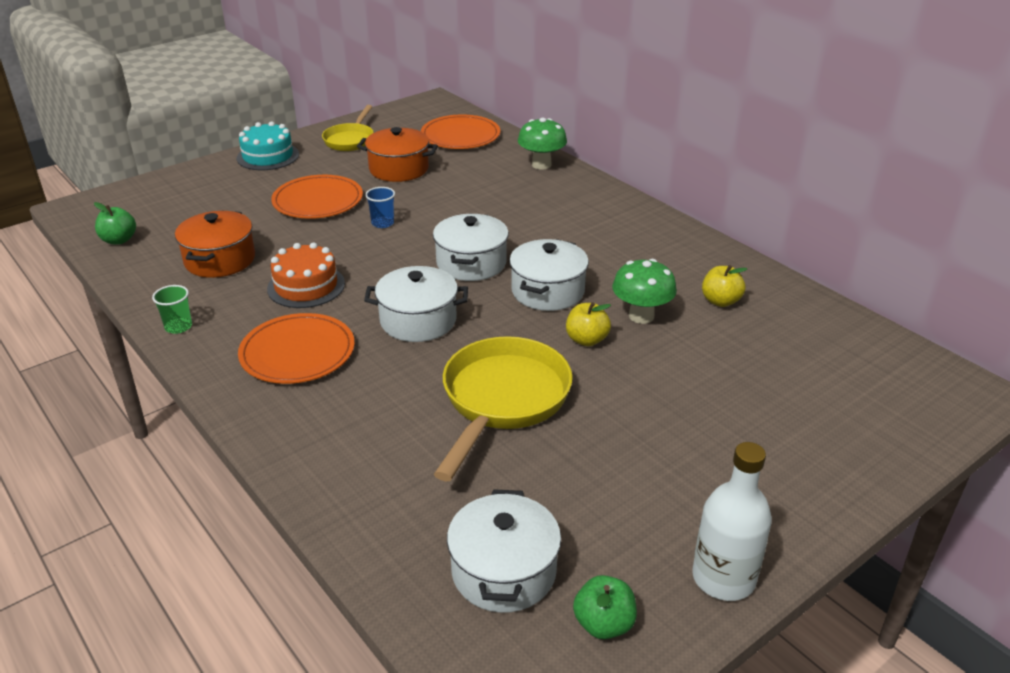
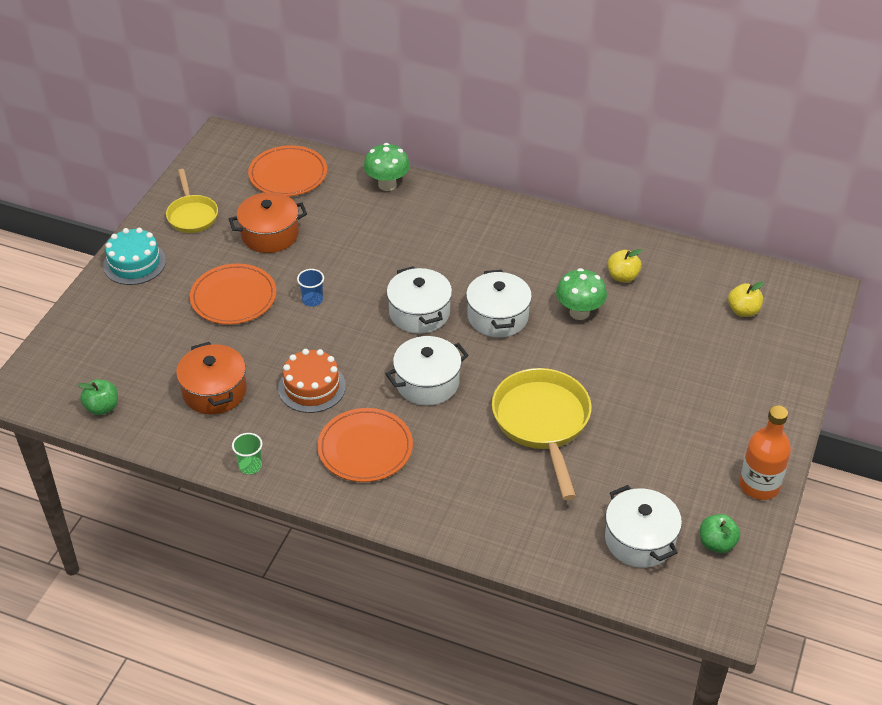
camera: 30 degrees left, 10 degrees up
yellow apple [566,302,611,346] -> yellow apple moved to [728,282,764,317]
white bottle [692,442,772,601] -> orange bottle [739,405,791,500]

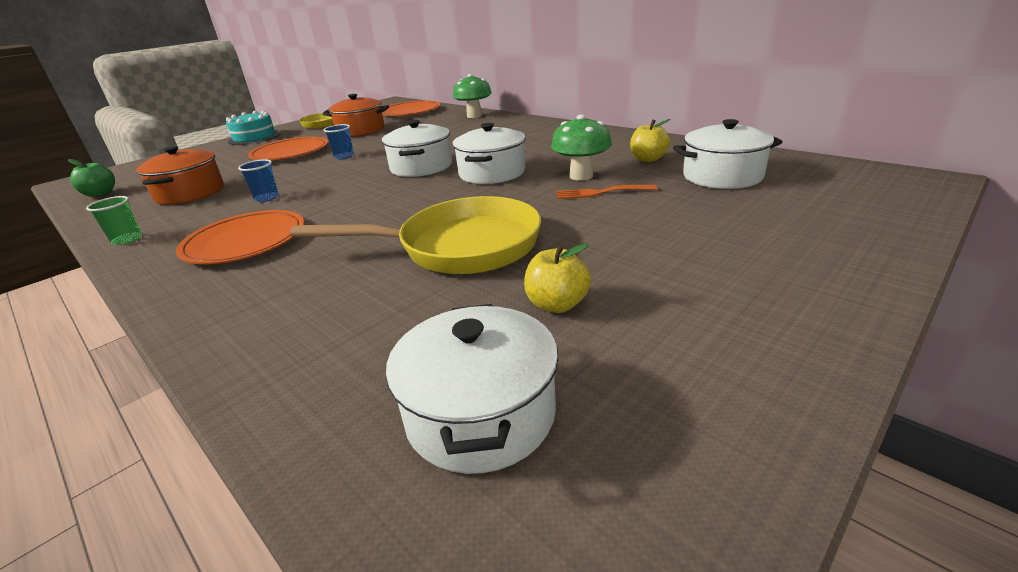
camera: 25 degrees right, 15 degrees down
orange cake [278,349,346,413] -> blue cup [238,159,279,202]
white pot [386,336,469,405] -> white pot moved to [673,119,782,189]
yellow pan [492,368,592,500] -> yellow pan turned 75 degrees clockwise [290,196,541,274]
green apple [700,514,741,553] -> none
yellow apple [728,282,764,317] -> yellow apple moved to [524,243,591,313]
orange bottle [739,405,791,500] -> none
none -> orange fork [556,185,657,199]

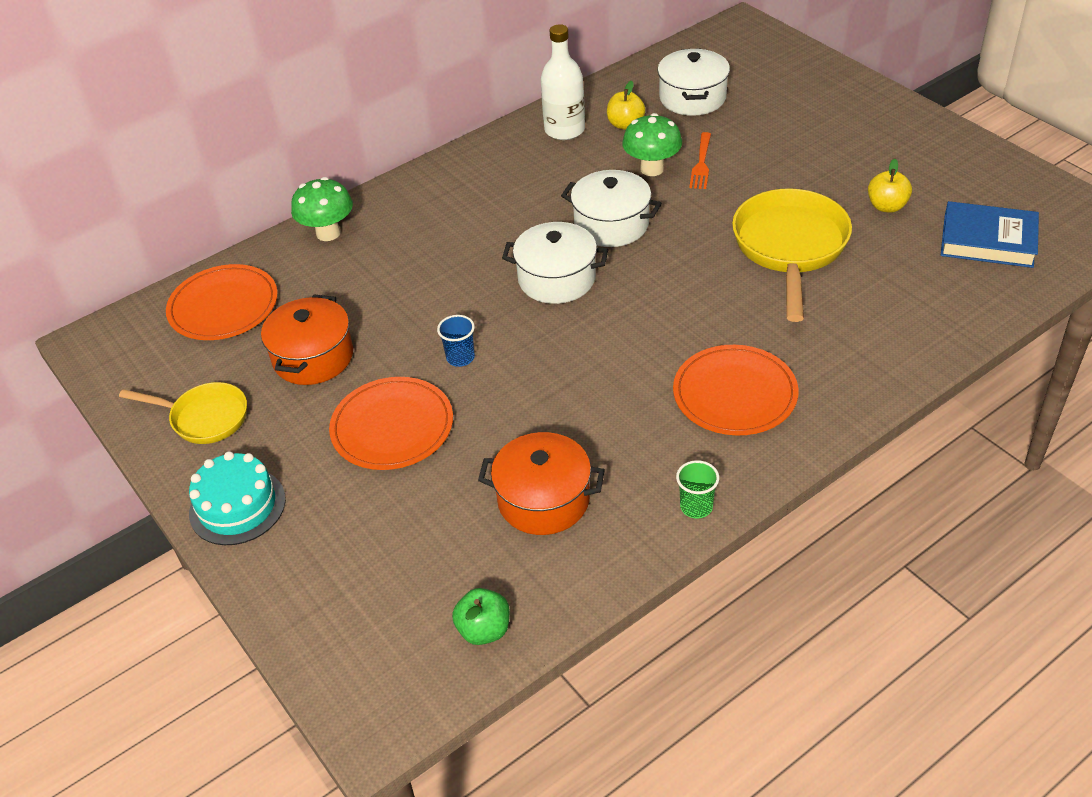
camera: 80 degrees left, 15 degrees up
blue cup [238,159,279,202] -> none
white pot [386,304,559,474] -> blue book [941,201,1039,268]
none -> white bottle [541,24,585,140]

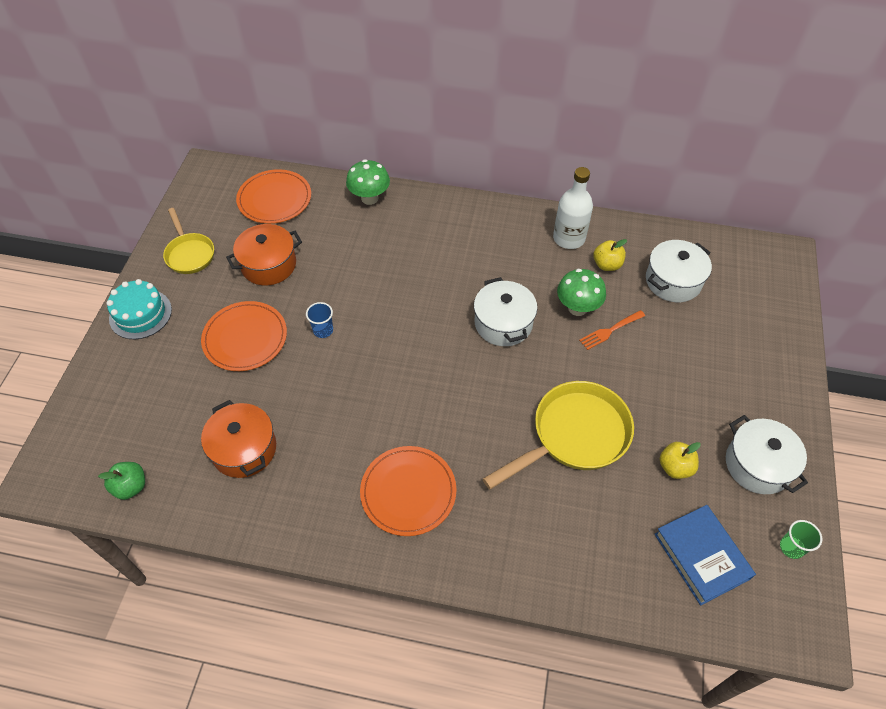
camera: 45 degrees right, 10 degrees up
white pot [502,222,608,304] -> white pot moved to [726,415,808,494]
green cup [676,460,719,518] -> green cup moved to [780,520,822,559]

